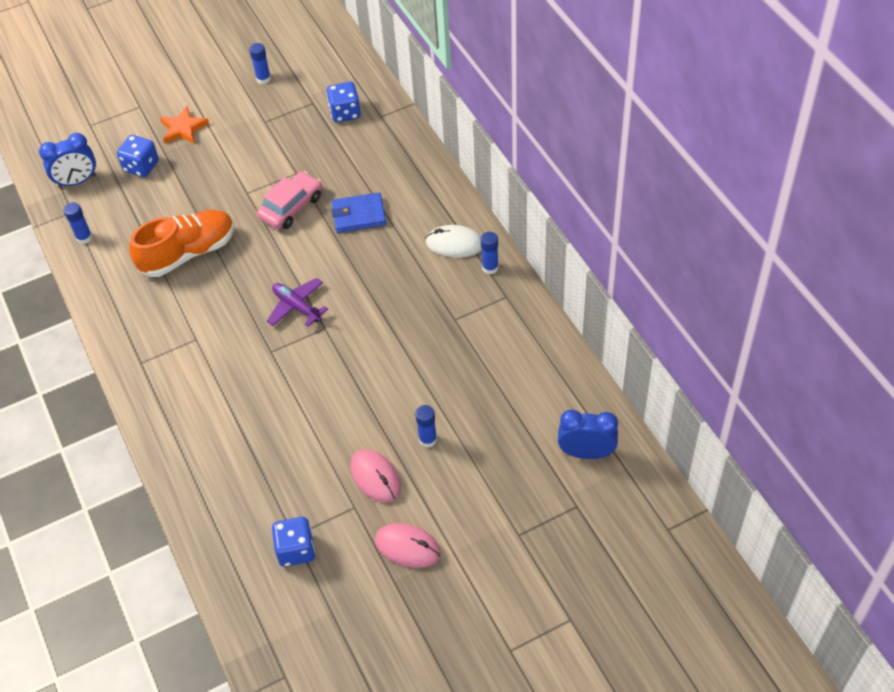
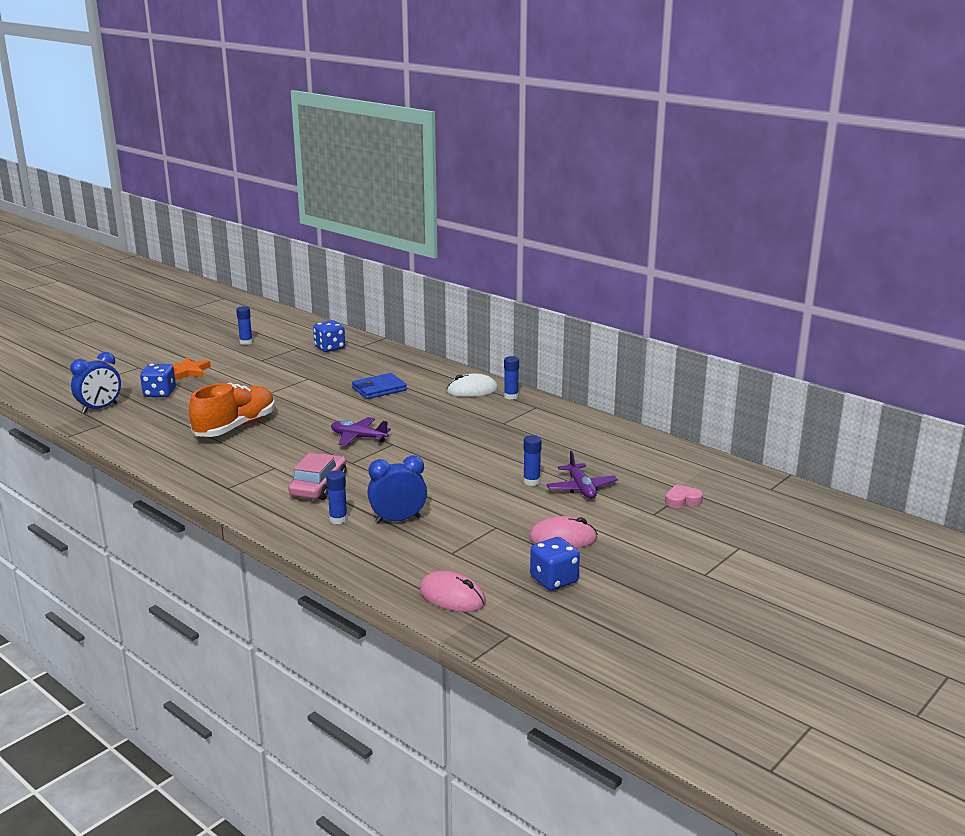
camera: 25 degrees left, 30 degrees down
blue glue stick [64,202,92,244] -> blue glue stick moved to [326,470,348,524]
pink car [257,171,322,229] -> pink car moved to [288,453,346,500]
blue dice [272,517,315,567] -> blue dice moved to [530,537,580,591]
pink mouse [350,449,401,502] -> pink mouse moved to [419,571,486,612]
blue clock [558,410,618,459] -> blue clock moved to [367,456,427,523]
none -> purple plane [546,451,618,499]
none -> pink heart [665,484,703,508]

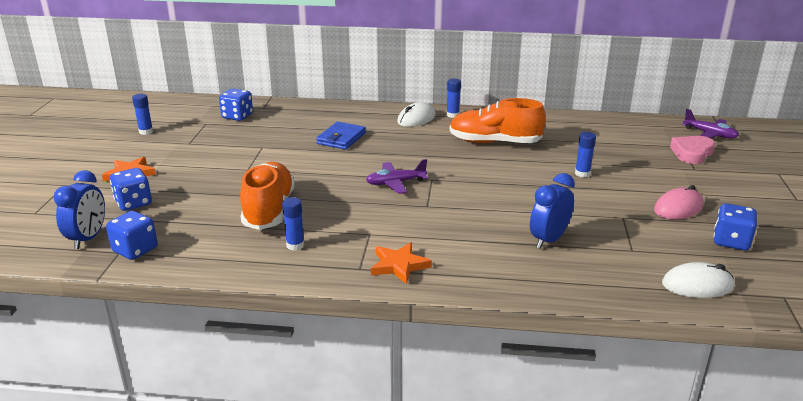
camera: 35 degrees left, 5 degrees up
pink car [288,453,346,500] -> none
blue glue stick [326,470,348,524] -> blue glue stick moved to [282,197,304,251]
pink mouse [419,571,486,612] -> white mouse [662,262,734,298]
purple plane [546,451,618,499] -> purple plane moved to [682,109,739,139]
pink heart [665,484,703,508] -> pink heart [670,136,715,164], size x1.51
none -> blue dice [106,211,158,260]
none -> orange star [371,242,432,285]
none -> orange shoe [450,98,546,143]

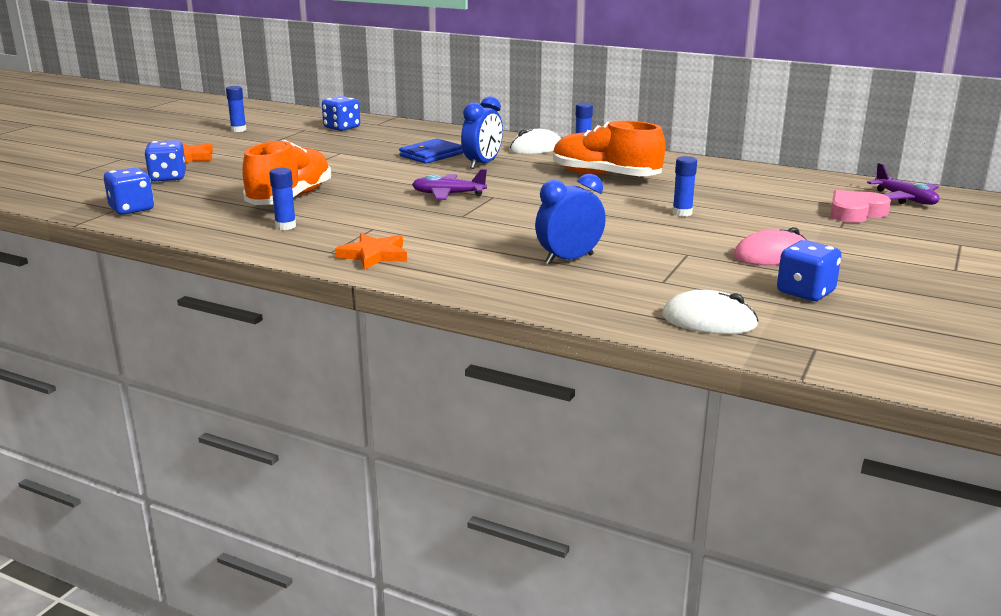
camera: 20 degrees right, 5 degrees down
blue clock [54,170,105,249] -> blue clock moved to [461,96,503,169]

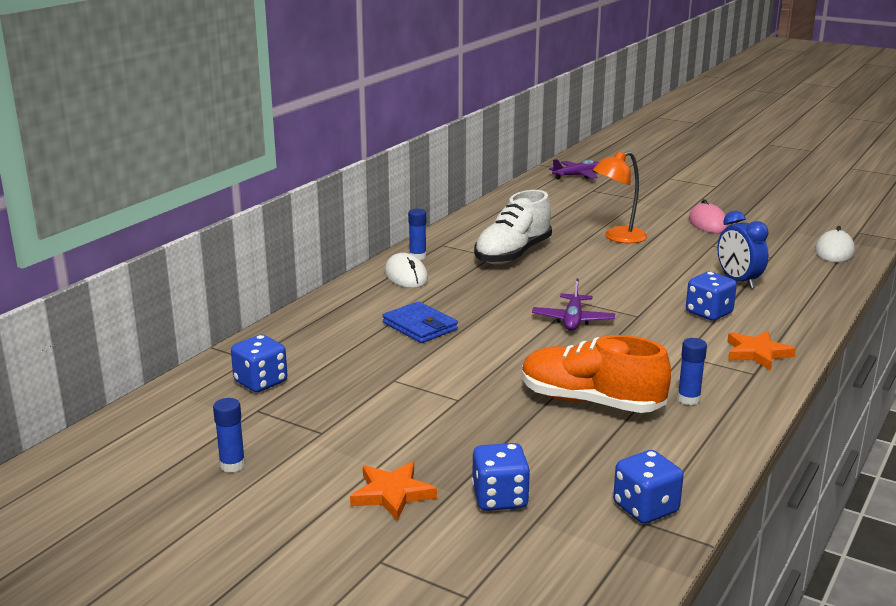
camera: 85 degrees left, 0 degrees up
blue clock [461,96,503,169] -> none
orange shoe [553,121,665,176] -> white shoe [474,190,552,264]
blue glue stick [672,156,697,217] -> orange lamp [593,151,647,243]
blue dice [777,240,842,301] -> blue dice moved to [686,272,737,321]
pink heart [830,190,891,223] -> none

